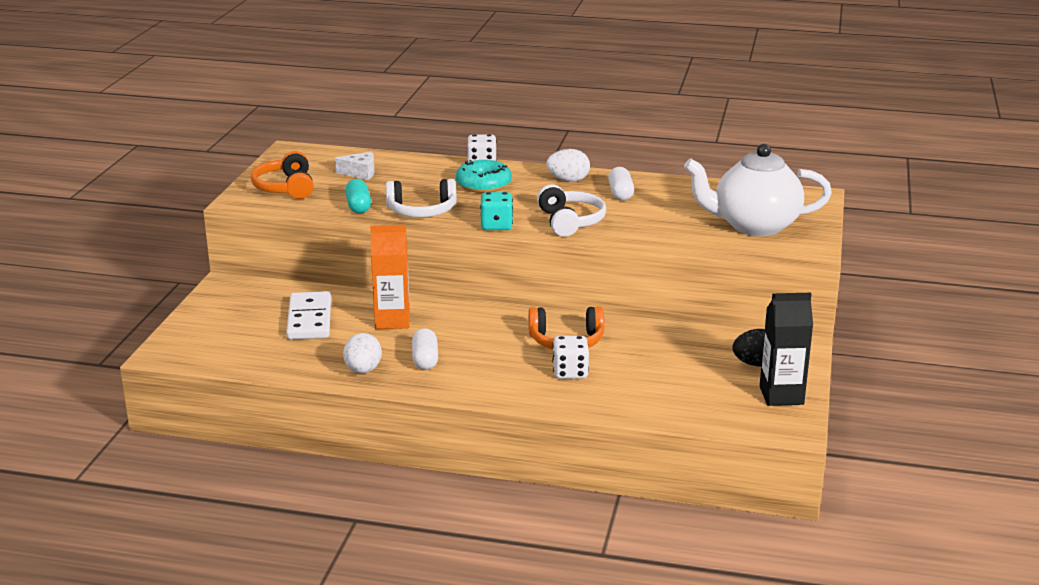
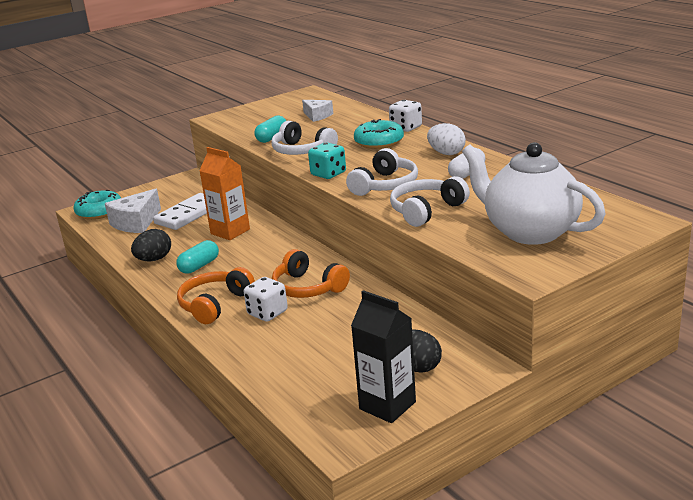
camera: 45 degrees right, 0 degrees up
orange headphones [251,151,314,199] -> orange headphones moved to [177,267,255,324]
white egg [343,333,382,374] -> black egg [131,229,171,261]
white capsule [412,328,438,370] -> turquoise capsule [176,240,219,274]
none -> turquoise donut [73,190,121,220]
none -> white cheese [105,189,161,233]
none -> white headphones [390,176,470,227]

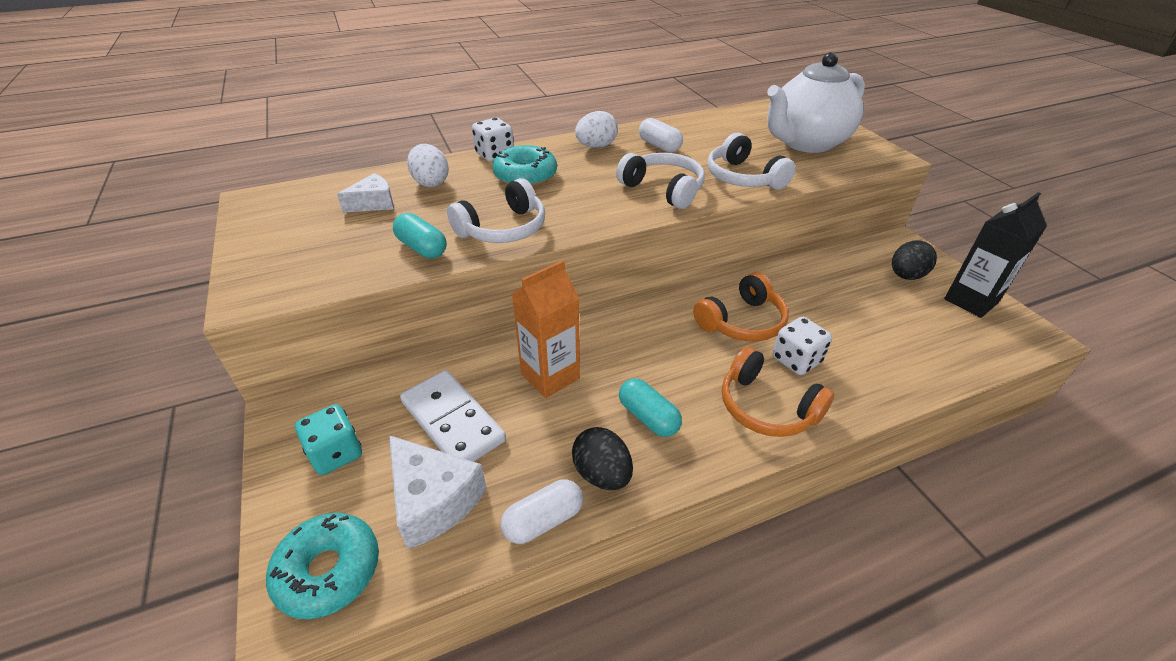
camera: 80 degrees left, 15 degrees up
turquoise dice [308,142,346,179] -> turquoise dice moved to [295,404,362,475]
none -> white egg [407,144,449,187]
none -> white capsule [501,479,583,544]

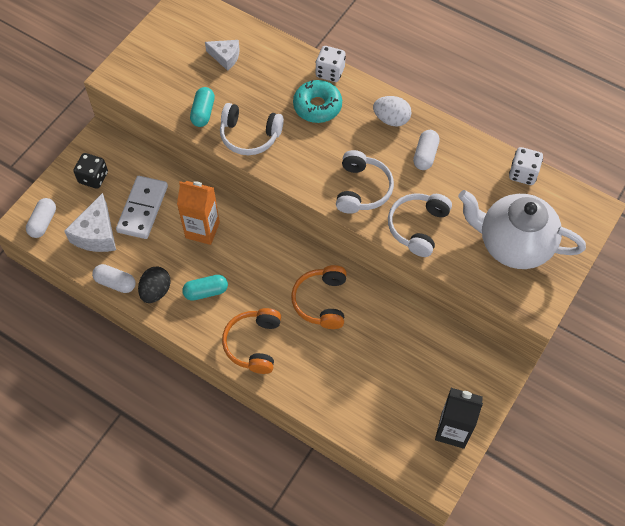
camera: 55 degrees right, 20 degrees up
turquoise donut [266,513,379,619] -> white capsule [26,198,56,238]
turquoise dice [295,404,362,475] -> black dice [73,153,108,189]
white egg [407,144,449,187] -> none
turquoise capsule [619,378,682,437] -> turquoise capsule turned 60 degrees clockwise [182,275,228,301]
orange headphones [693,272,789,341] -> orange headphones turned 75 degrees clockwise [291,265,347,329]
white dice [772,317,832,375] -> white dice moved to [509,147,543,185]
black egg [892,240,937,280] -> none

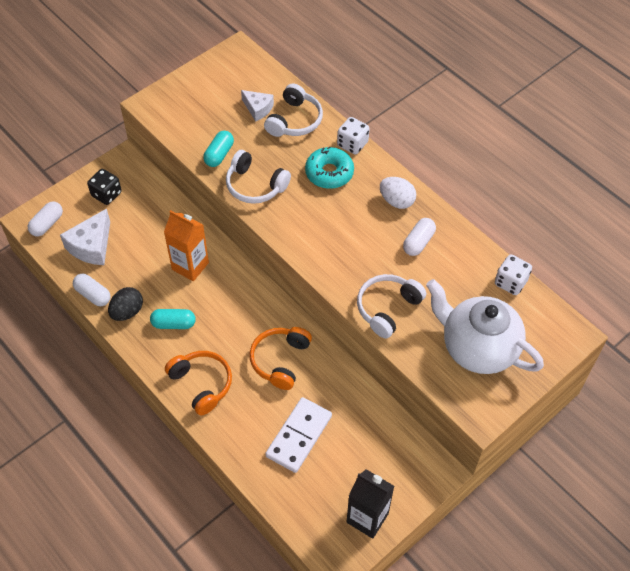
camera: 15 degrees right, 5 degrees down
white domino [116,176,168,239] -> white domino moved to [265,397,332,473]
orange headphones [222,308,281,374] -> orange headphones turned 120 degrees clockwise [165,351,232,416]
white headphones [336,150,394,214] -> white headphones moved to [264,84,323,137]

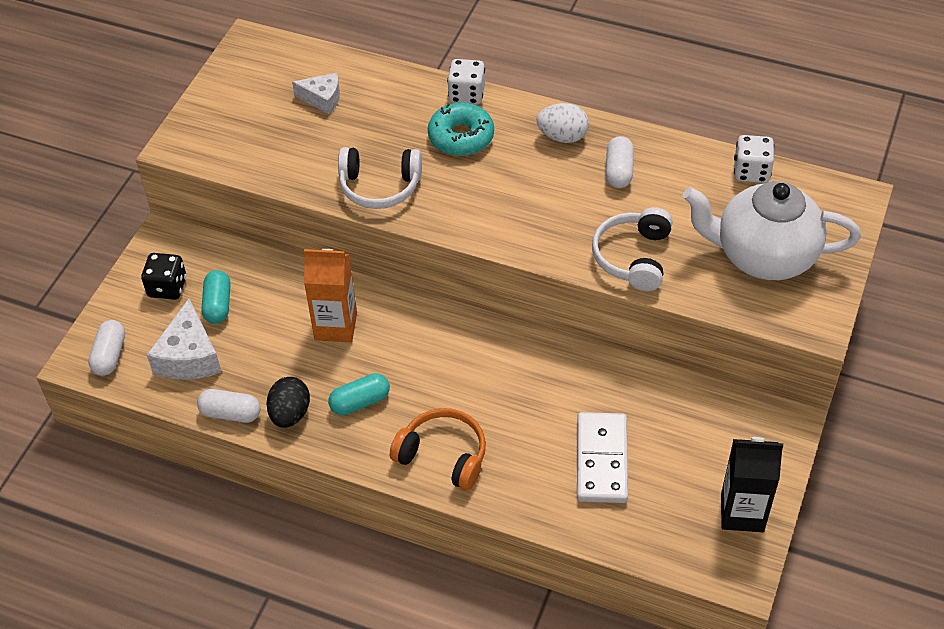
camera: 25 degrees left, 5 degrees down
turquoise capsule [203,131,234,167] -> turquoise capsule moved to [201,270,230,324]
orange headphones [250,327,312,390] -> none
white headphones [264,84,323,137] -> none

